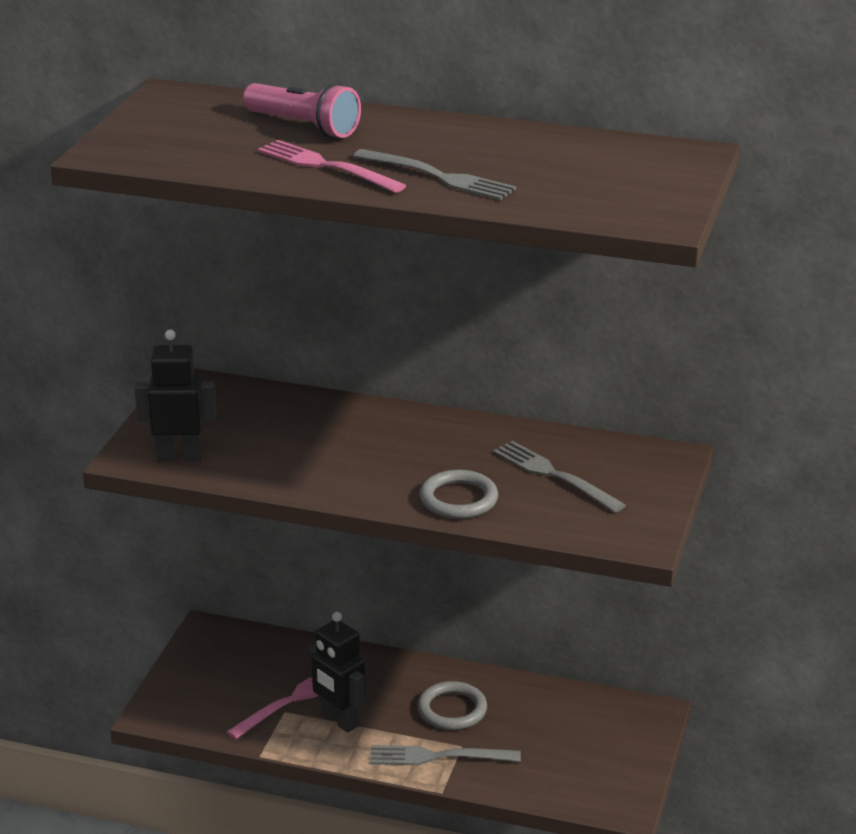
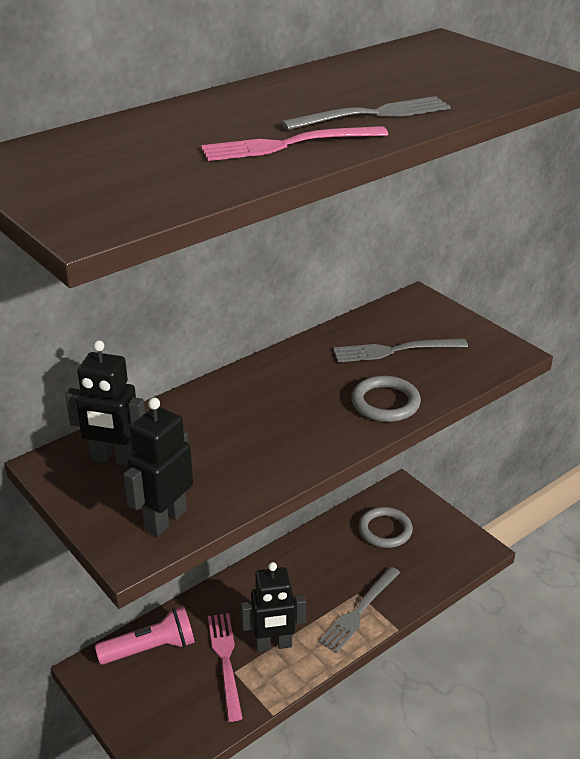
camera: 55 degrees left, 5 degrees up
pink flashlight [243,83,361,138] -> pink flashlight moved to [95,606,195,665]
grey ring [417,681,487,730] -> grey ring moved to [359,507,413,548]
none -> black robot [65,340,145,466]

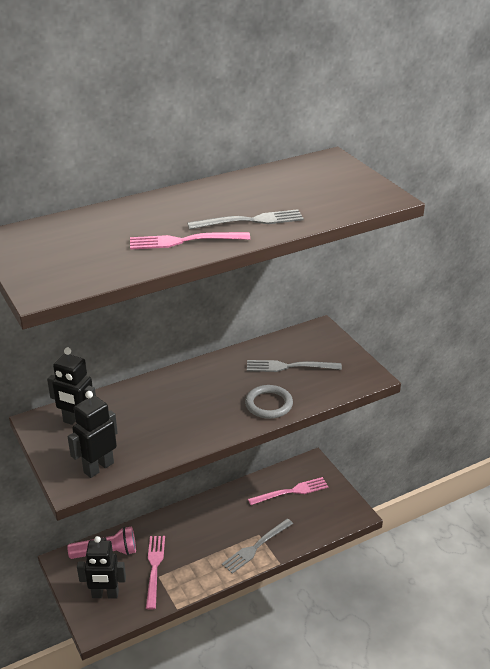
camera: 10 degrees right, 0 degrees up
black robot [241,562,306,652] -> black robot moved to [77,536,126,598]
grey ring [359,507,413,548] -> pink fork [248,477,328,505]

